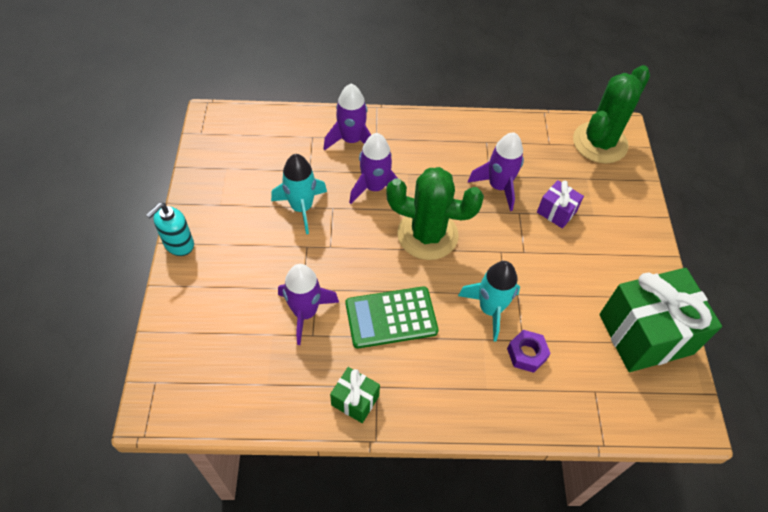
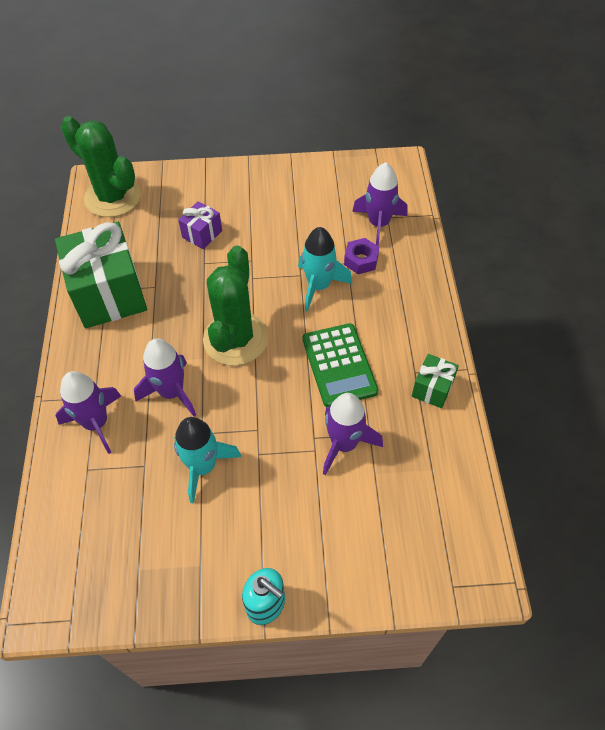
camera: 90 degrees left, 0 degrees up
purple rocket [468,132,524,211] -> purple rocket moved to [352,162,408,246]
green gift [599,268,722,372] -> green gift moved to [55,222,147,328]

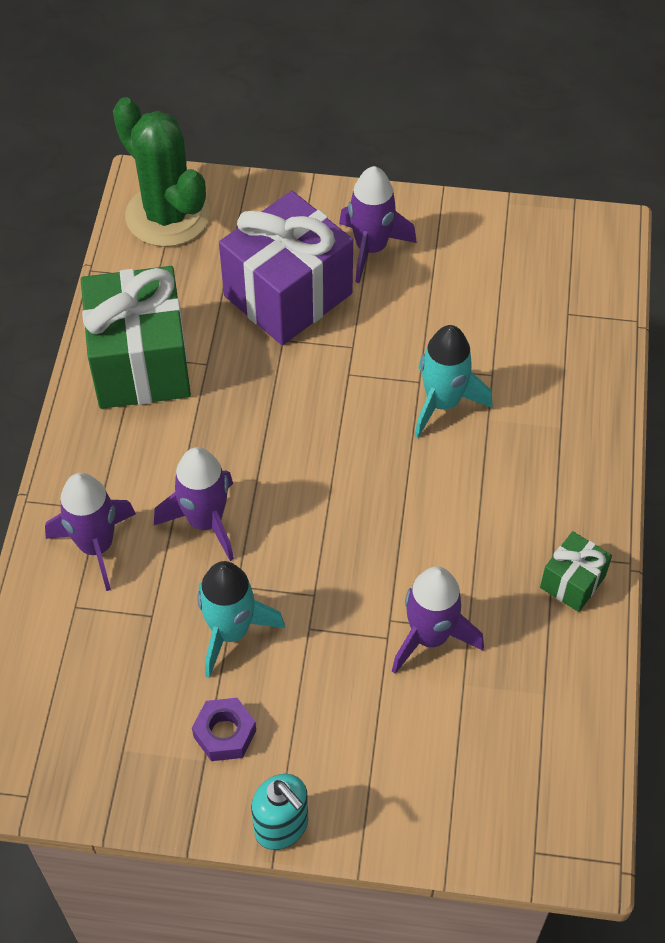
camera: 10 degrees right, 0 degrees up
purple gift [178,201,222,249] -> purple gift [219,191,353,345], size x2.13
green cactus [203,246,269,366] -> none
green calculator [303,323,378,407] -> none
purple nut [344,238,379,274] -> purple nut moved to [192,698,256,761]
purple rocket [352,162,408,246] -> purple rocket moved to [339,166,417,283]

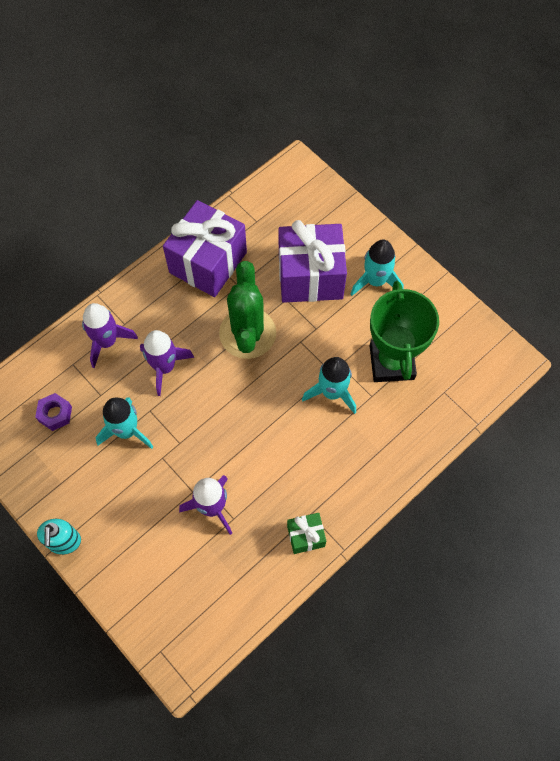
camera: 40 degrees right, 10 degrees up
green gift [81,266,191,409] -> purple gift [163,200,247,297]
green cactus [113,97,210,247] -> green cactus moved to [219,261,276,359]
purple nut [192,698,256,761] -> purple nut moved to [35,393,72,431]
purple rocket [339,166,417,283] -> turquoise rocket [351,239,404,296]
none -> green trophy [370,281,439,382]

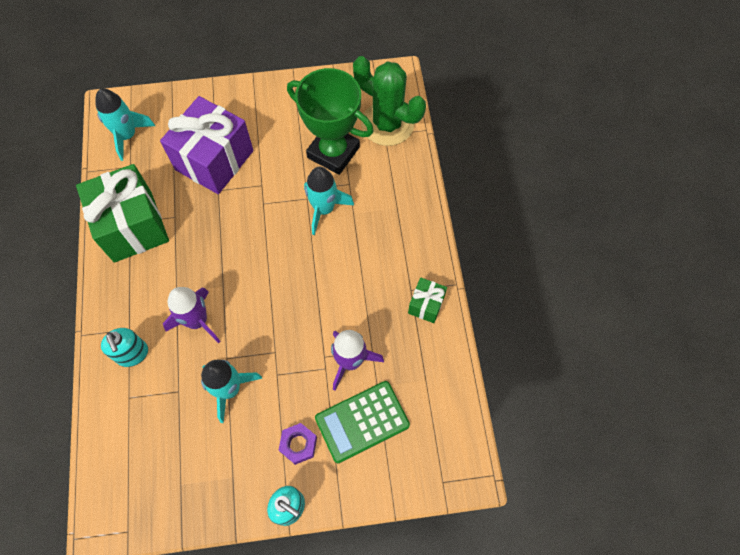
camera: 55 degrees left, 0 degrees up
purple nut [35,393,72,431] -> purple nut moved to [279,423,317,465]
purple rocket [82,303,138,368] -> turquoise soap dispenser [101,328,148,367]
purple gift [163,200,247,297] -> green gift [76,164,169,263]
green cactus [219,261,276,359] -> green cactus moved to [353,56,426,146]
turquoise rocket [351,239,404,296] -> turquoise rocket moved to [96,88,155,161]
none -> green calculator [315,381,410,463]

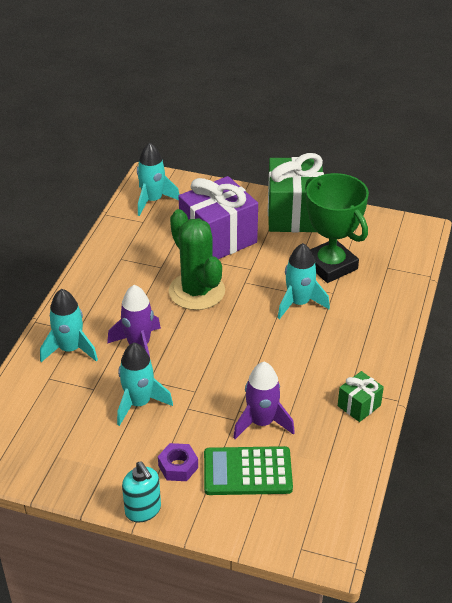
camera: 25 degrees right, 25 degrees down
green gift [76,164,169,263] -> green gift moved to [268,153,324,232]
turquoise soap dispenser [101,328,148,367] -> turquoise rocket [40,289,98,362]
green cactus [353,56,426,146] -> green cactus moved to [169,209,225,310]

